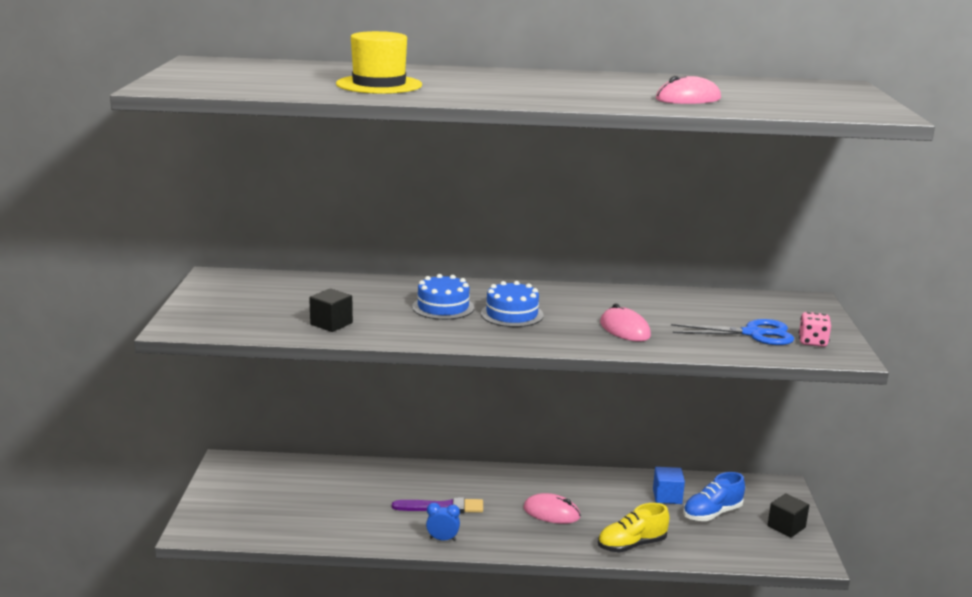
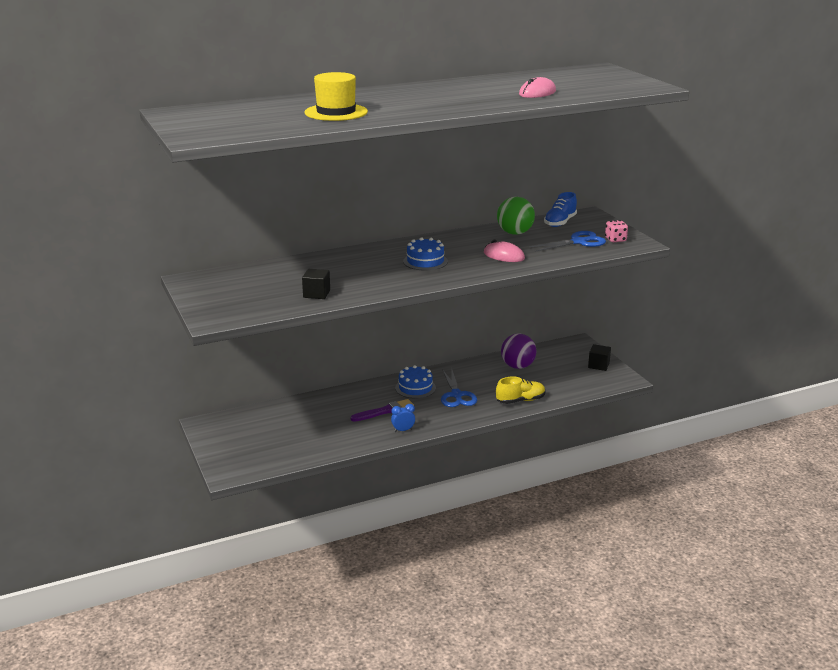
camera: 25 degrees left, 5 degrees up
blue cake [412,274,474,320] -> blue cake moved to [395,365,436,399]
pink mouse [523,493,581,524] -> blue scissors [441,369,477,407]
yellow shoe [598,503,669,553] -> yellow shoe turned 150 degrees counterclockwise [496,377,545,404]
blue cube [653,467,685,504] -> purple ball [501,333,536,369]
blue shoe [683,472,745,521] -> blue shoe moved to [544,192,577,227]
none -> green ball [497,197,535,235]

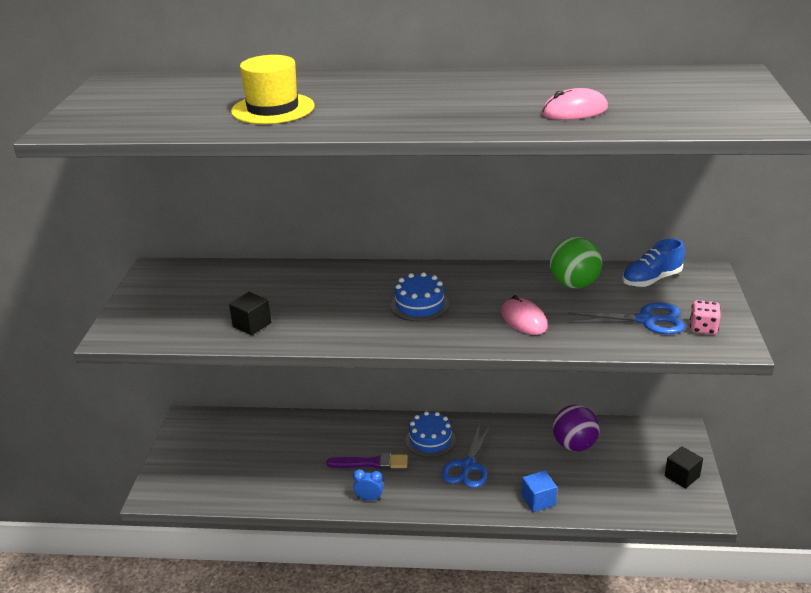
camera: 30 degrees right, 5 degrees up
yellow shoe [496,377,545,404] -> blue cube [522,471,557,512]

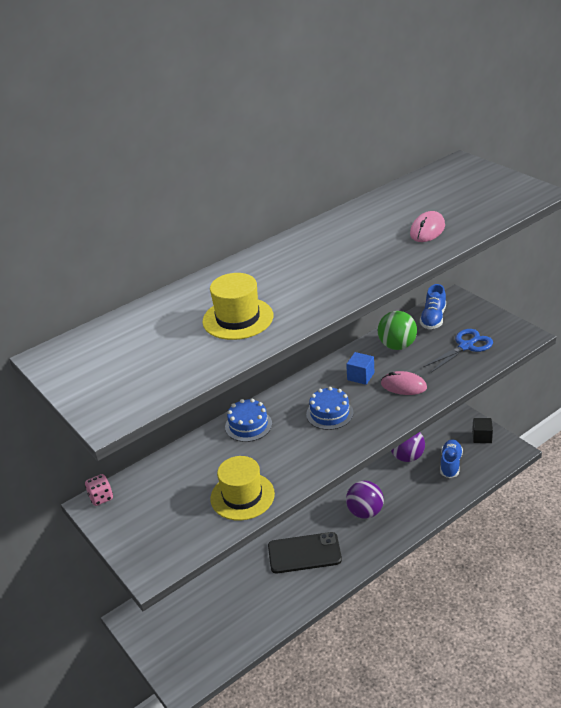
camera: 40 degrees left, 5 degrees up
black cube [229,292,271,335] -> yellow hat [211,456,275,521]
purple brush [327,453,408,469] -> black phone [268,532,342,573]
blue clock [353,469,384,501] -> none
blue cake [406,411,456,457] -> blue cake moved to [225,399,272,442]
blue scissors [441,424,491,488] -> purple ball [346,481,384,519]
blue cube [522,471,557,512] -> blue cube moved to [346,352,374,385]
pink dice [690,300,721,335] -> pink dice moved to [85,474,113,506]
none -> blue shoe [440,439,463,478]

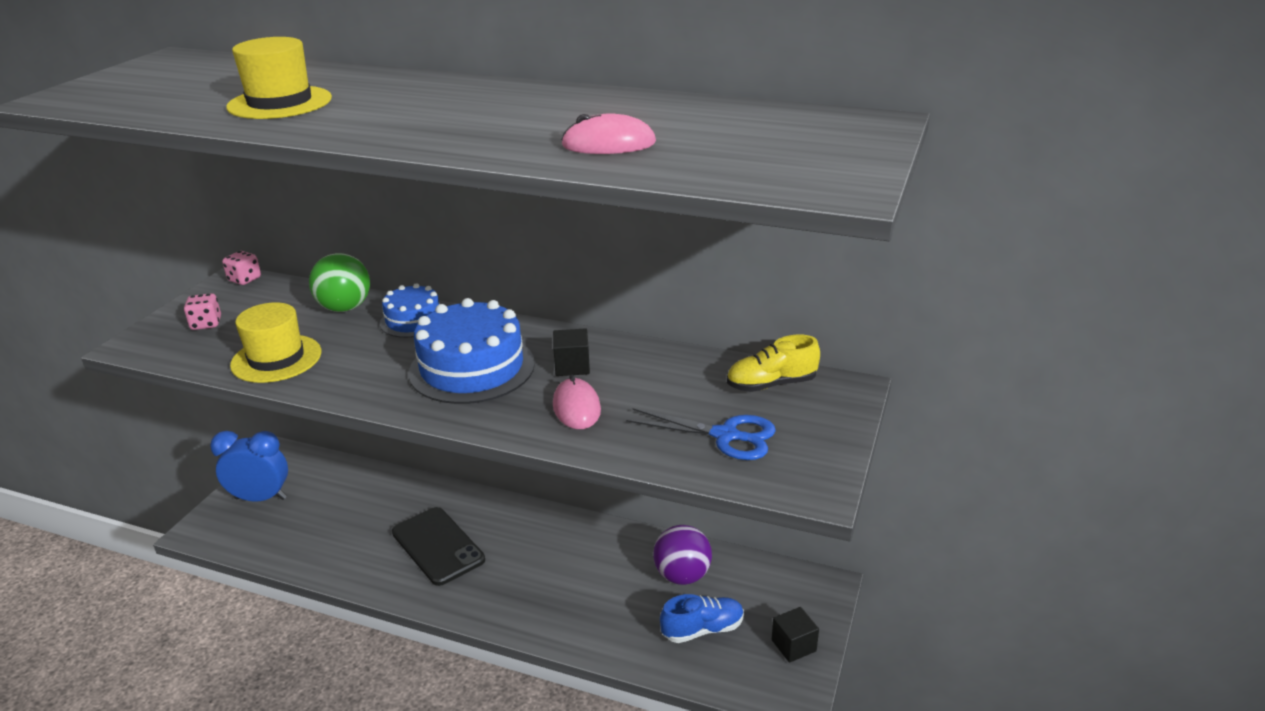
camera: 55 degrees right, 5 degrees down
blue cake [306,387,354,430] -> blue cake [409,298,535,404], size x1.73
blue cube [346,352,374,385] -> black cube [553,328,590,376]
purple ball [346,481,384,519] -> none
green ball [378,311,417,350] -> green ball moved to [309,253,370,312]
blue shoe [420,284,446,329] -> yellow shoe [727,335,820,392]
none -> pink dice [184,293,221,330]
none -> blue clock [210,431,288,502]

